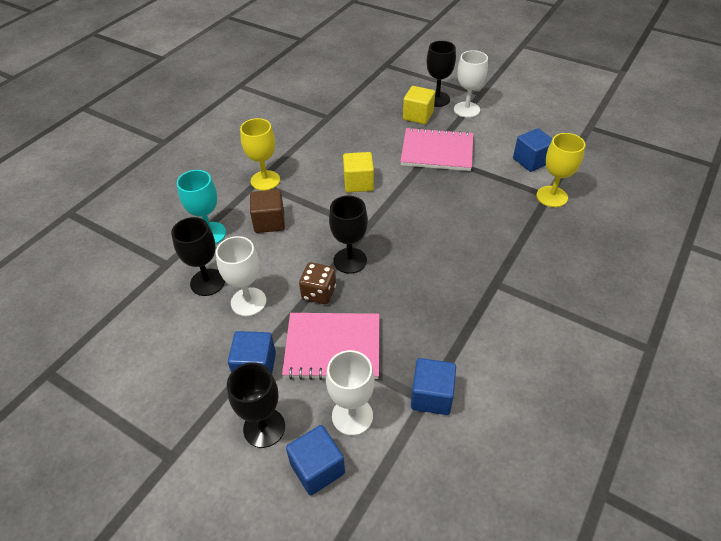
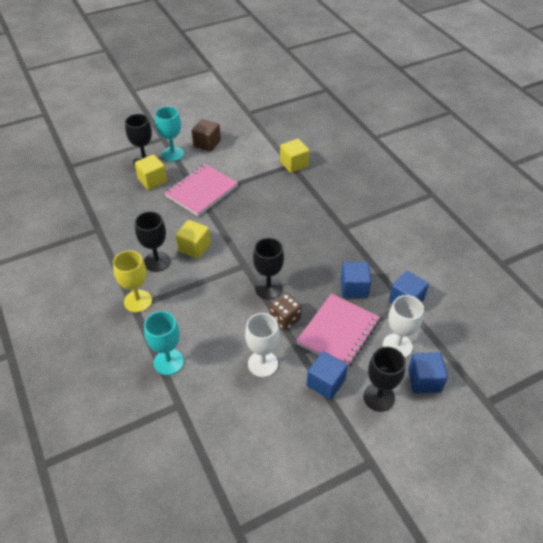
camera: 60 degrees left, 0 degrees up
black goblet [171,217,225,296] -> black goblet moved to [135,211,170,272]
brown cube [250,189,285,233] -> brown cube moved to [192,119,221,152]
white goblet [454,50,488,118] -> turquoise goblet [155,106,184,161]
blue cube [513,128,553,172] -> blue cube moved to [340,262,371,298]
yellow goblet [536,133,585,207] -> yellow cube [280,139,309,173]

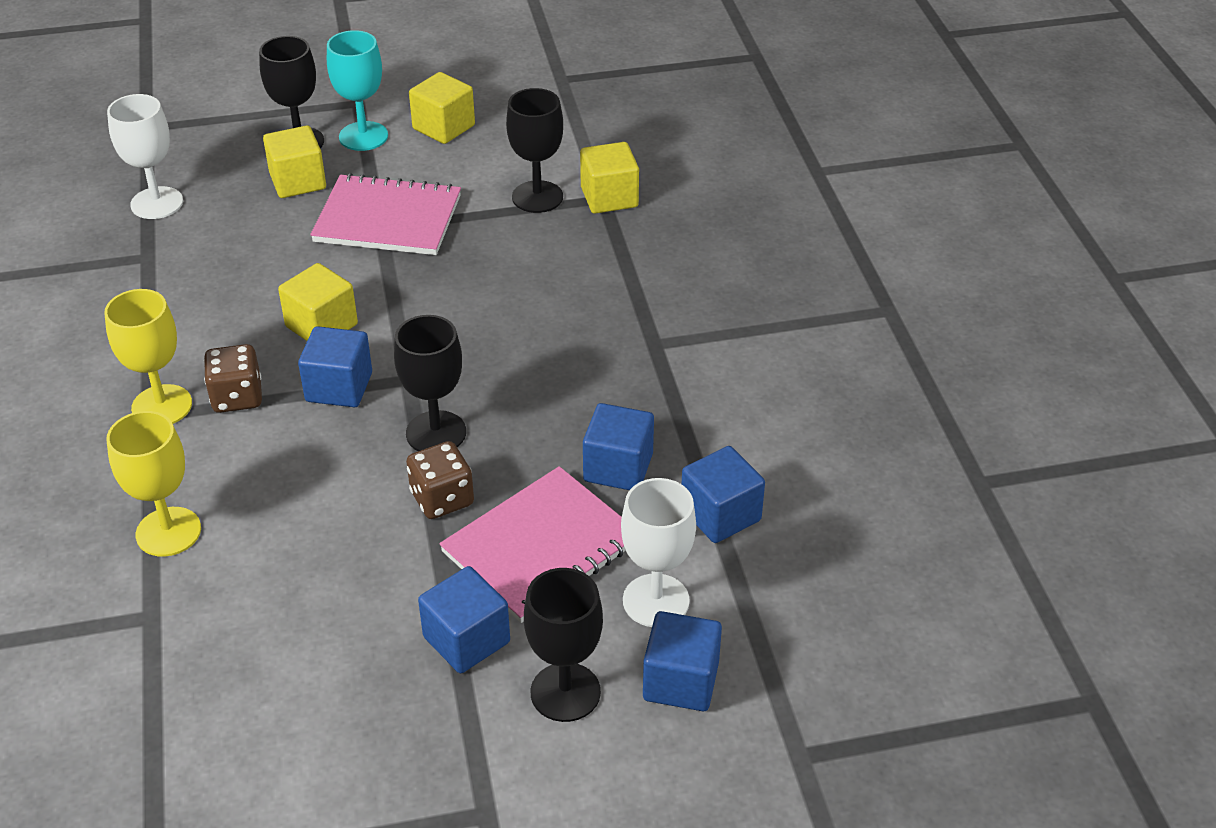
camera: 15 degrees right, 5 degrees down
black goblet [135,211,170,272] -> black goblet moved to [506,88,563,213]
turquoise goblet [144,311,184,375] -> yellow goblet [107,411,201,557]
pink notebook [165,164,238,216] -> pink notebook turned 45 degrees clockwise [310,173,461,255]
brown cube [192,119,221,152] -> yellow cube [409,72,475,144]
white goblet [245,313,280,377] -> white goblet moved to [107,94,183,219]
none -> brown dice [204,344,262,413]
none -> blue cube [298,326,372,407]

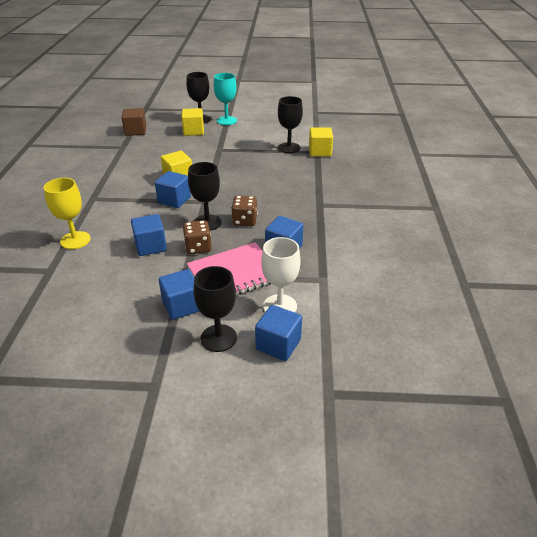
camera: 15 degrees right, 5 degrees down
yellow goblet [104,289,192,424] -> none
white goblet [107,94,183,219] -> brown cube [122,108,146,136]
brown dice [204,344,262,413] -> brown dice moved to [231,196,258,226]
pink notebook [310,173,461,255] -> none
yellow cube [409,72,475,144] -> none
blue cube [682,446,765,543] -> blue cube moved to [131,214,167,256]

